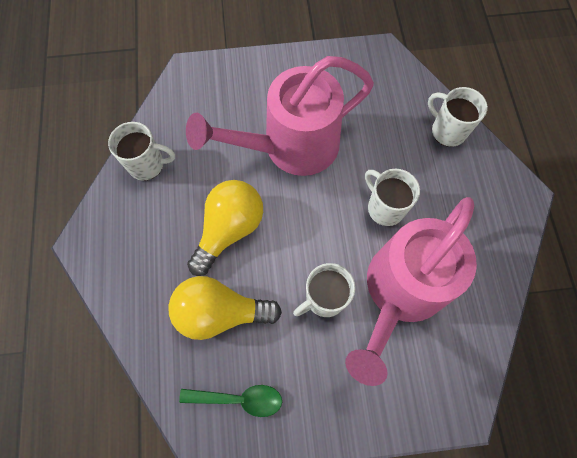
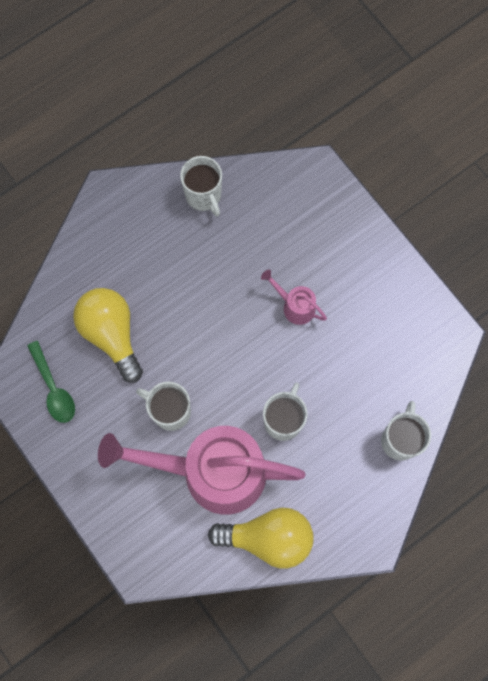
camera: 60 degrees right, 5 degrees up
pink watering can [186,56,374,176] -> pink watering can [261,270,327,325], size x0.41
yellow light bulb [187,180,263,276] -> yellow light bulb moved to [208,508,314,569]

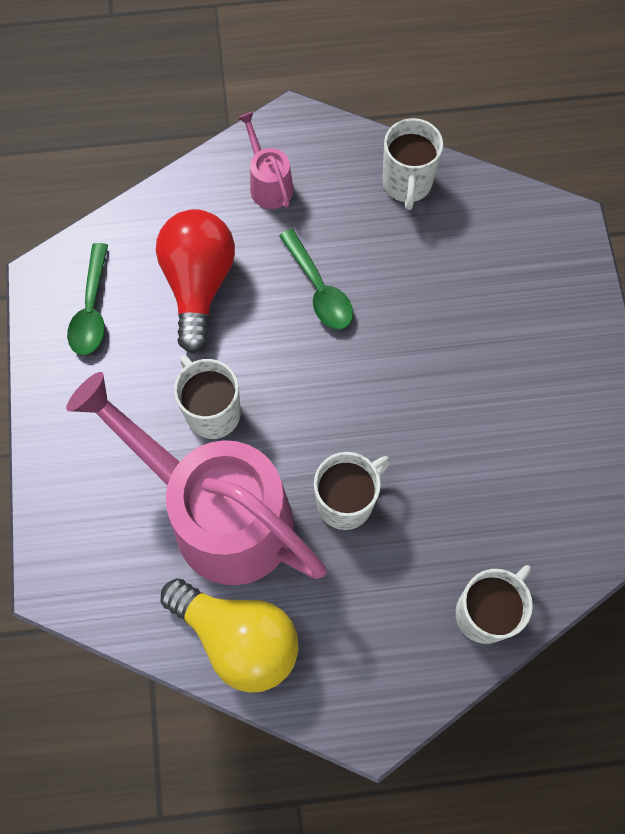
camera: 30 degrees right, 5 degrees down
yellow light bulb [73,288,143,383] -> red light bulb [156,209,235,353]
pink watering can [261,270,327,325] -> pink watering can moved to [237,112,293,209]
none -> green spoon [279,229,353,330]

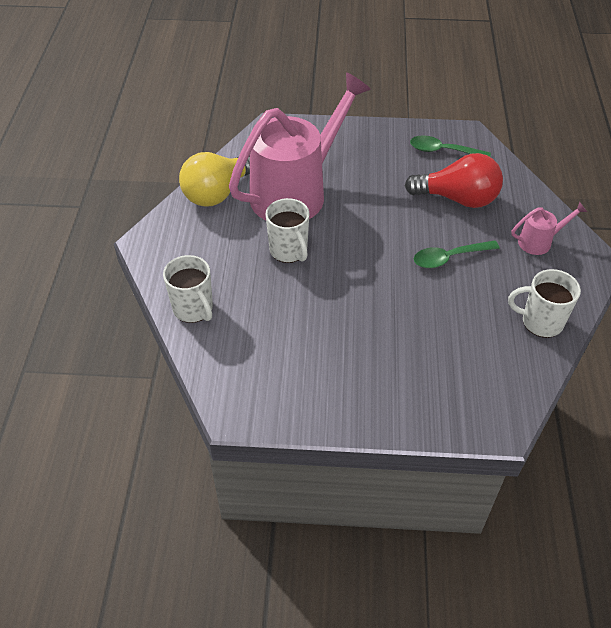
camera: 100 degrees right, 20 degrees down
white mug [174,355,241,439] -> none

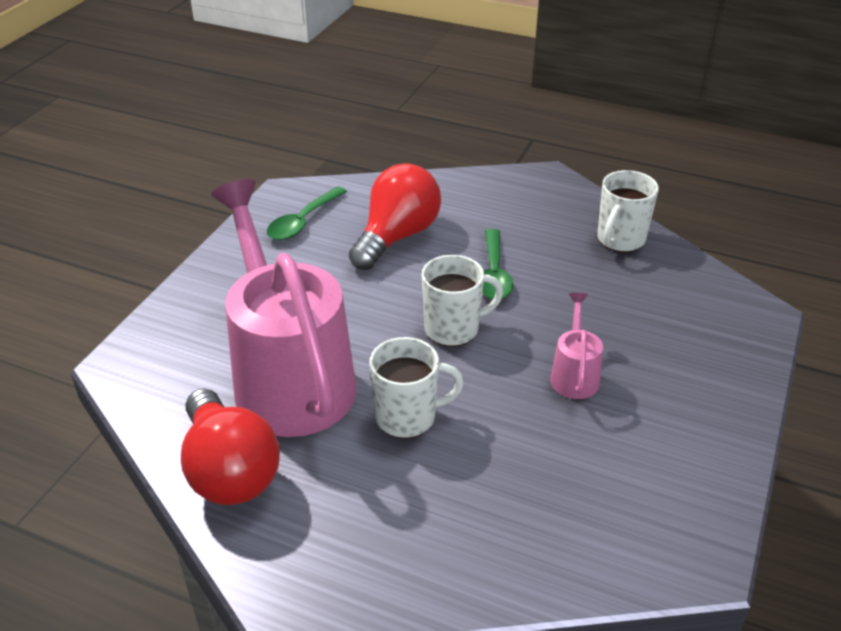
camera: 70 degrees left, 10 degrees down
white mug [163,255,213,323] -> white mug moved to [422,255,503,347]
yellow light bulb [179,152,250,206] -> red light bulb [181,388,280,505]
pink watering can [511,202,587,255] -> pink watering can moved to [550,293,603,399]

